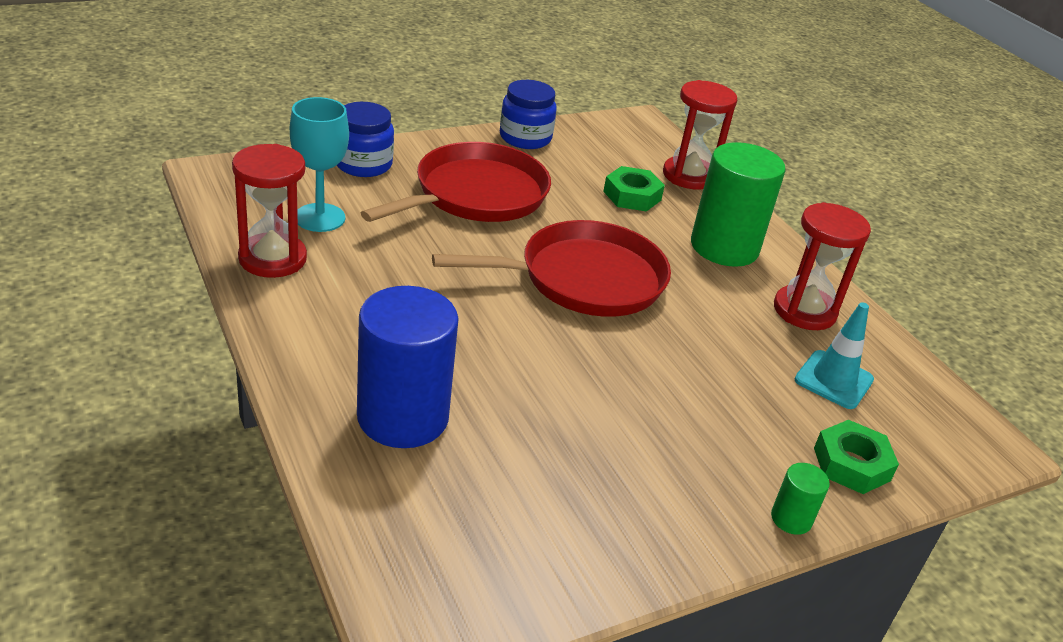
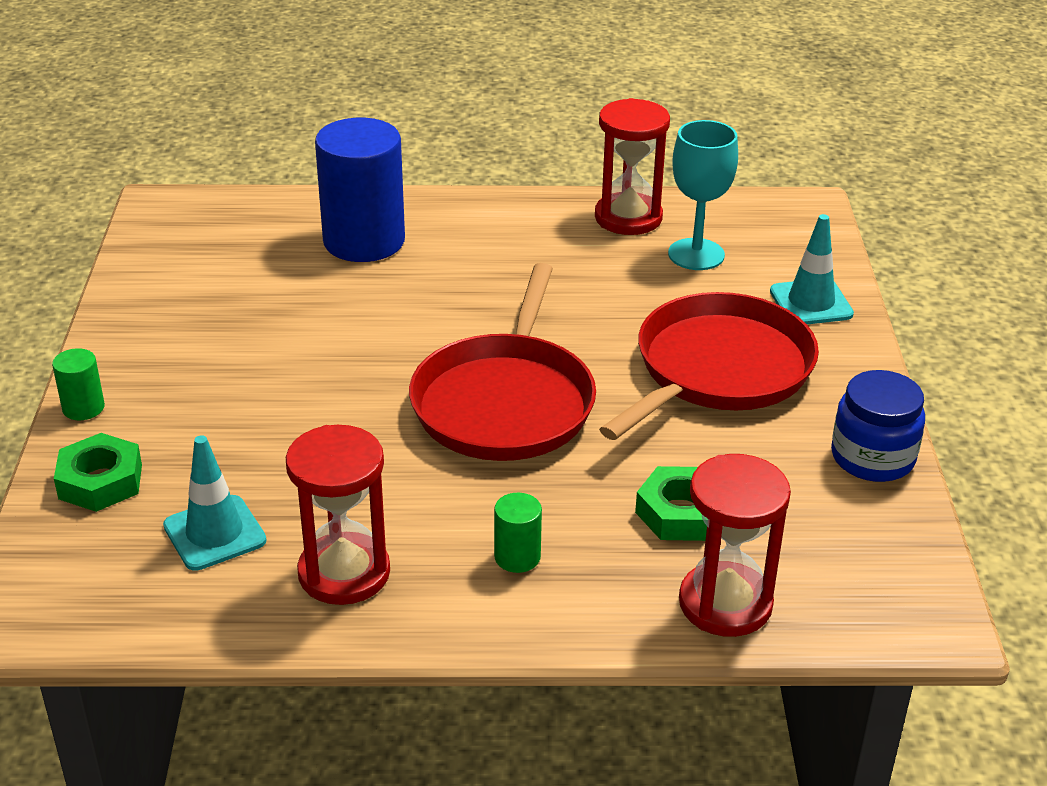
camera: 120 degrees right, 0 degrees up
blue jar [337,102,394,177] -> turquoise traffic cone [770,214,854,324]
red pan [361,142,551,222] -> red pan turned 120 degrees counterclockwise [599,292,819,440]
green cylinder [691,142,786,267] -> green cylinder [494,493,542,573], size x0.44

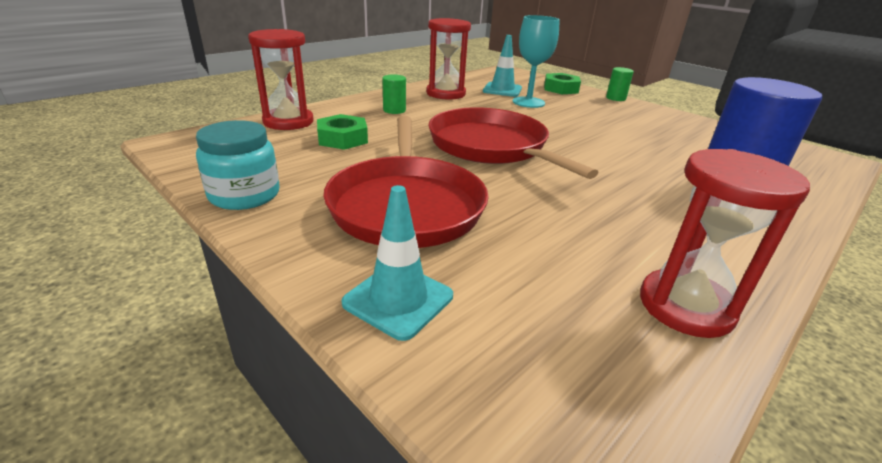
camera: 135 degrees right, 5 degrees down
turquoise goblet [668,120,738,270] -> turquoise goblet moved to [513,15,560,108]
blue jar [831,370,925,482] -> turquoise jar [196,120,279,210]

